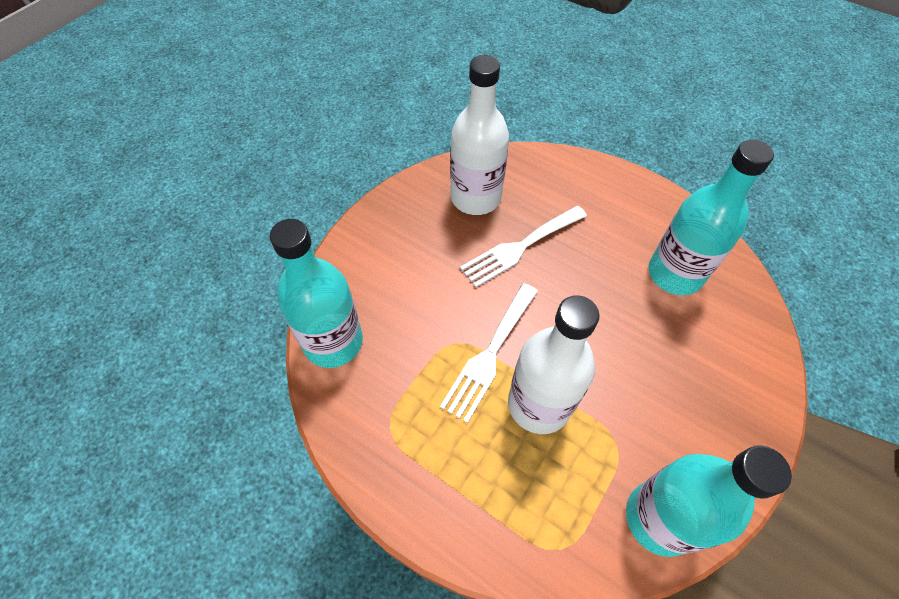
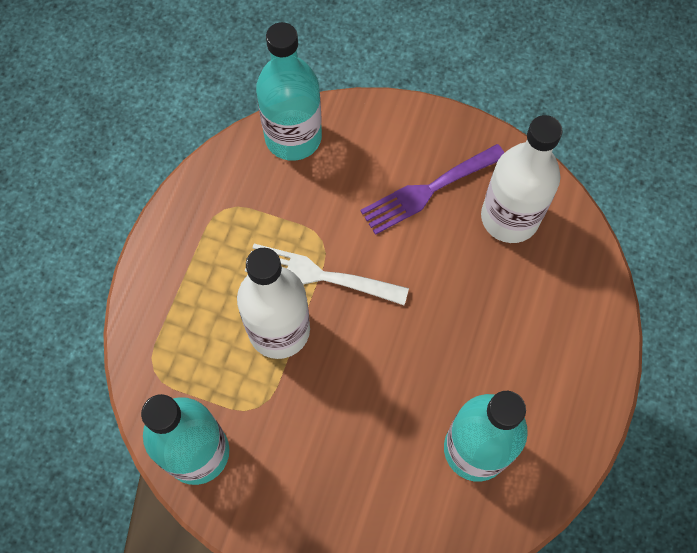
camera: 75 degrees right, 10 degrees up
white fork [460,206,587,287] -> none
none -> purple fork [360,144,505,235]

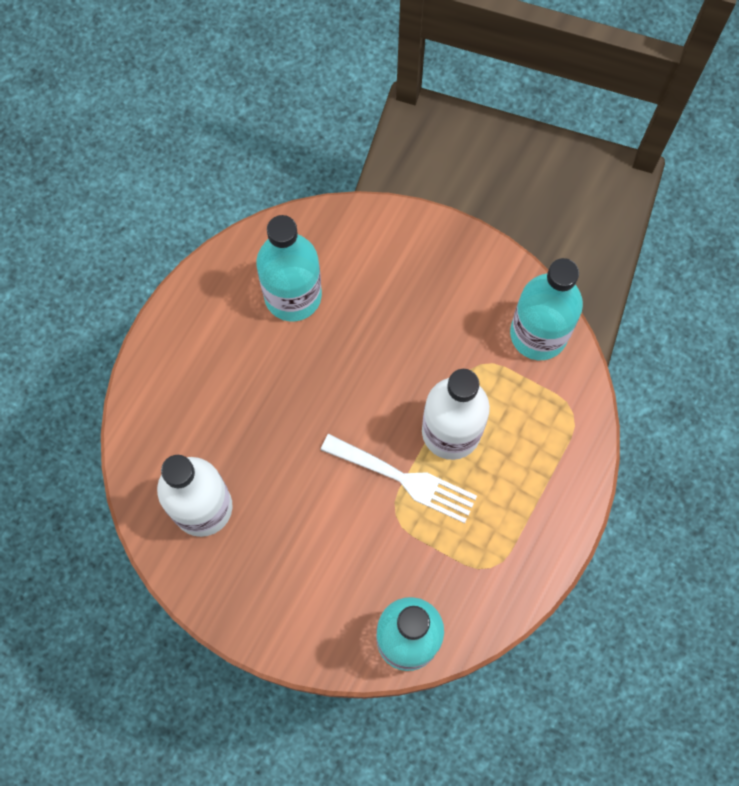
camera: 170 degrees left, 5 degrees up
purple fork [360,144,505,235] -> none

